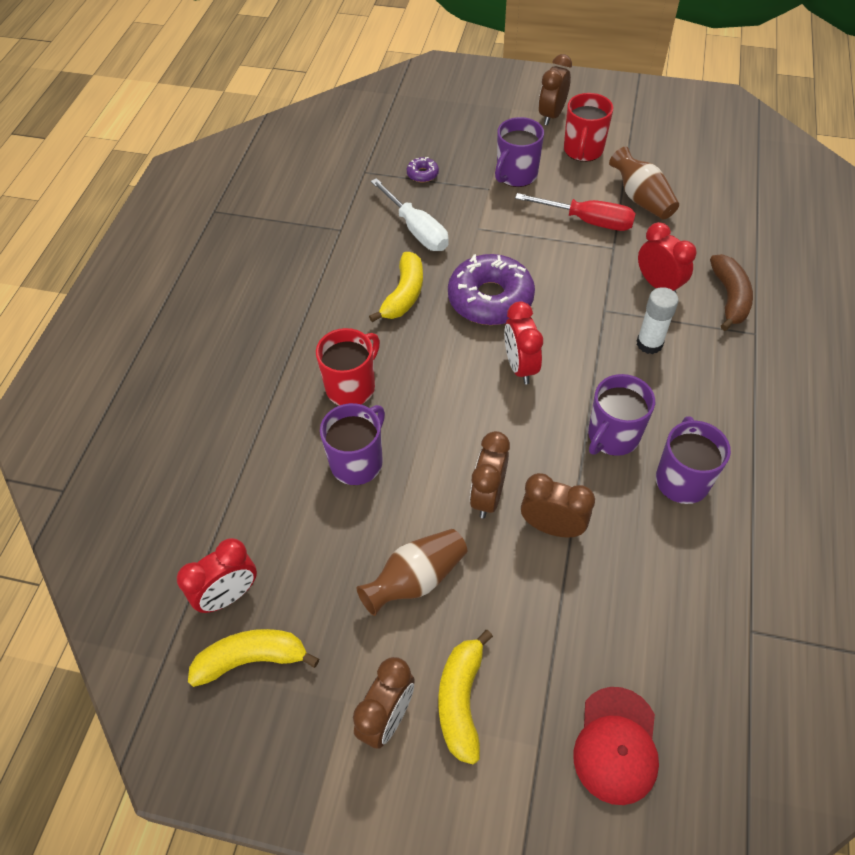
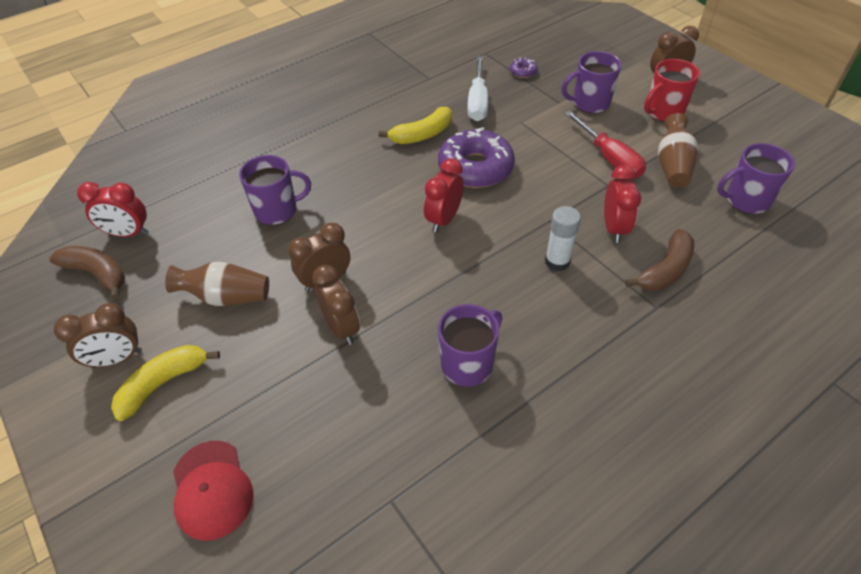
camera: 40 degrees right, 5 degrees down
yellow banana [188,629,319,687] -> brown banana [49,246,125,300]
red mug [316,328,380,406] -> none
red cap [573,687,659,805] -> red cap turned 75 degrees counterclockwise [173,441,254,541]
purple mug [588,374,655,456] -> purple mug moved to [717,143,795,214]

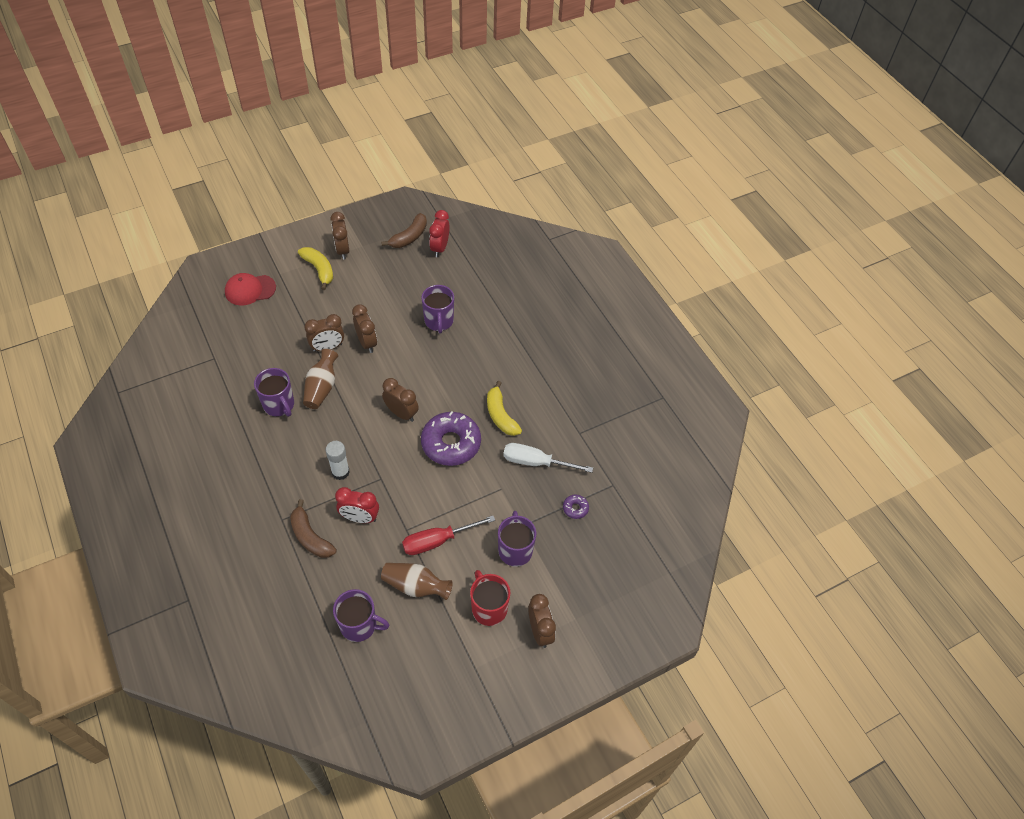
camera: 95 degrees right, 5 degrees up
brown vase [165,262,269,306] -> brown vase moved to [303,349,338,409]
red clock [424,158,464,233] -> brown clock [382,378,419,422]
purple mug [717,143,795,214] -> purple mug turned 105 degrees clockwise [333,589,389,642]

